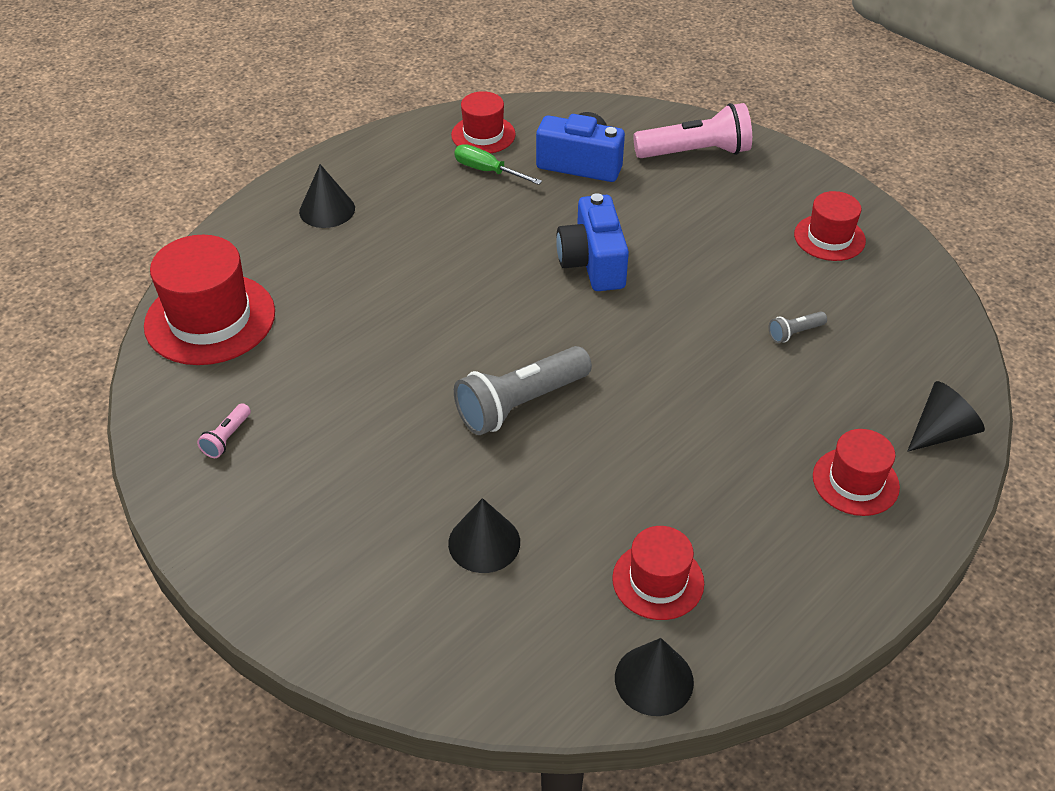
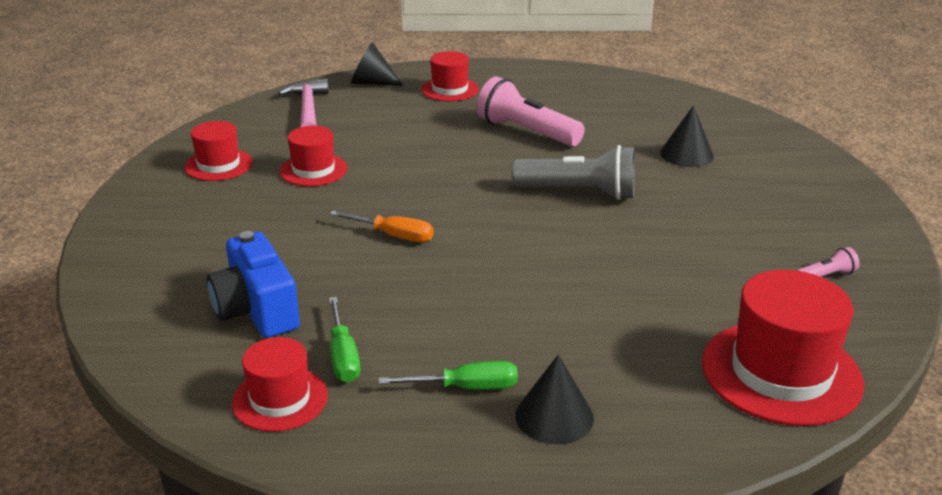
camera: 135 degrees left, 15 degrees down
blue camera [556,193,629,291] -> orange screwdriver [330,211,433,242]
red hat [612,526,704,620] -> red hat moved to [280,126,347,186]
black cone [615,638,694,716] -> none
pink flashlight [634,103,752,158] -> pink flashlight moved to [477,76,585,147]
grey flashlight [769,311,827,343] -> none
none -> pink hammer [278,79,329,127]
none -> green screwdriver [378,361,518,390]

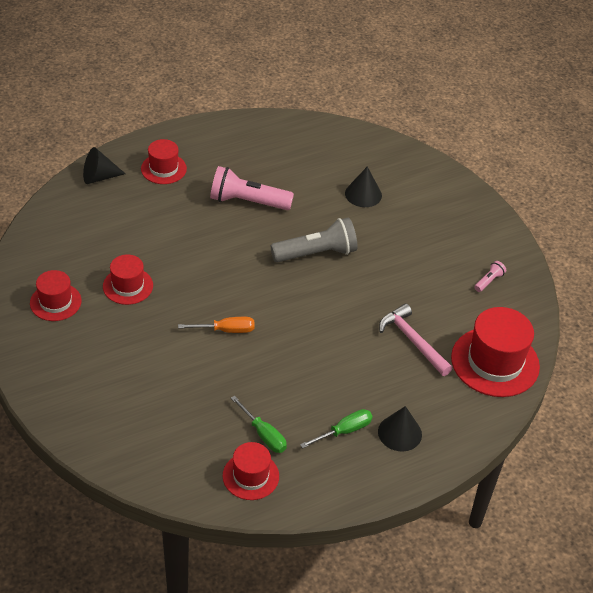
camera: 30 degrees left, 15 degrees up
blue camera [207,231,300,338] -> none
pink hammer [278,79,329,127] -> pink hammer moved to [379,304,452,376]

